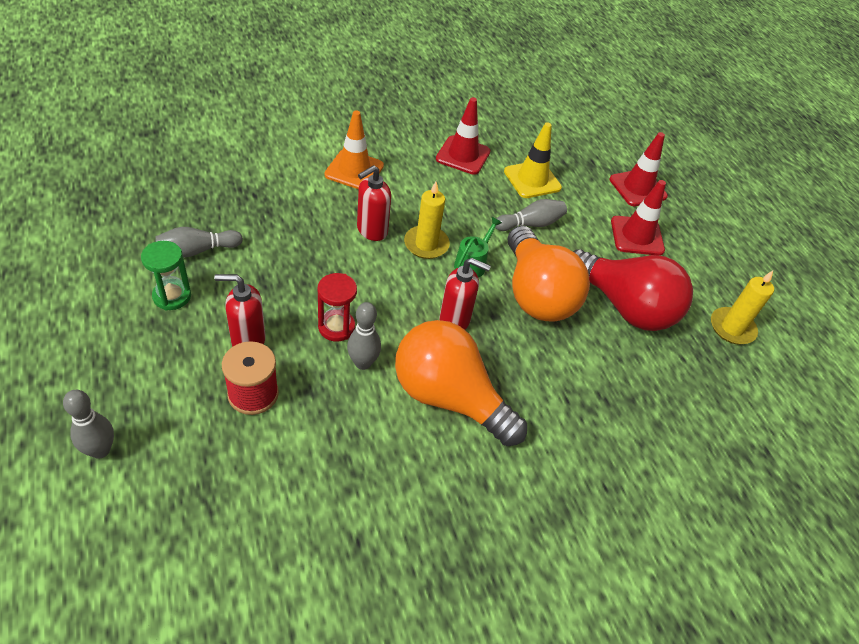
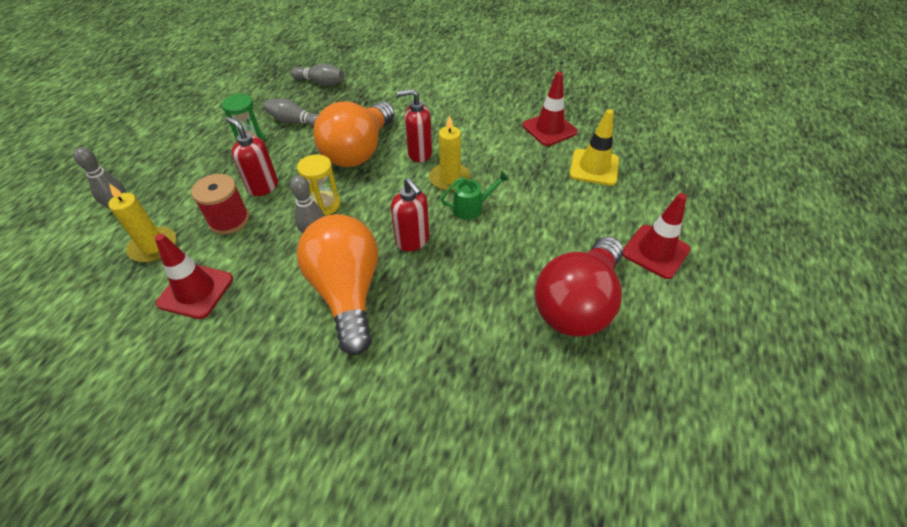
camera: 45 degrees right, 0 degrees up
red hourglass [318,273,357,342] -> yellow hourglass [297,154,340,216]
orange traffic cone [324,110,384,189] -> none
grey bowling pin [495,199,567,231] -> grey bowling pin moved to [291,63,344,86]
orange light bulb [508,226,590,321] -> orange light bulb moved to [313,101,395,167]
red light bulb [573,249,693,331] -> red light bulb turned 45 degrees clockwise [534,236,623,336]
red traffic cone [609,132,668,206] -> red traffic cone moved to [155,234,233,319]
yellow candle [711,270,774,344] -> yellow candle moved to [108,184,176,262]

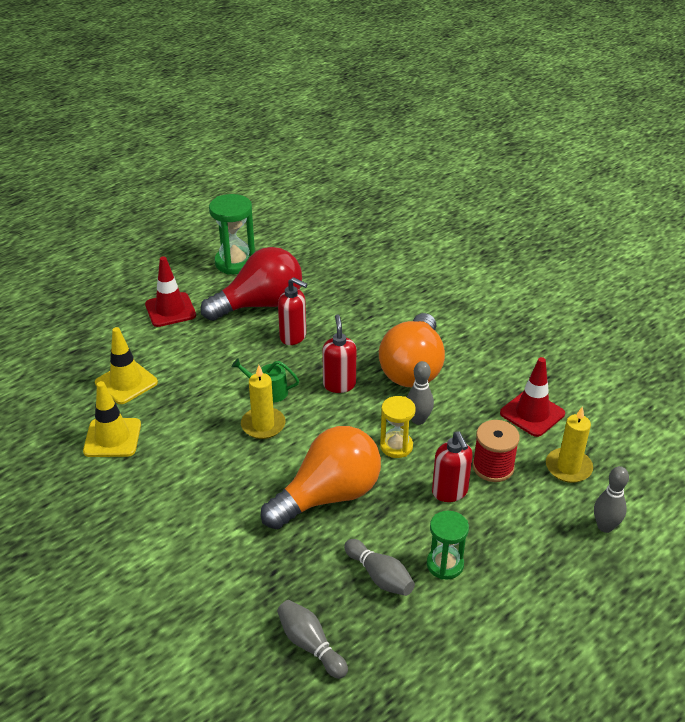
camera: 150 degrees left, 10 degrees down
red soap dispenser [397,89,432,162] -> red soap dispenser moved to [278,277,308,345]
red traffic cone [522,72,578,146] -> yellow traffic cone [83,381,141,457]
none -> green hourglass [209,194,255,275]

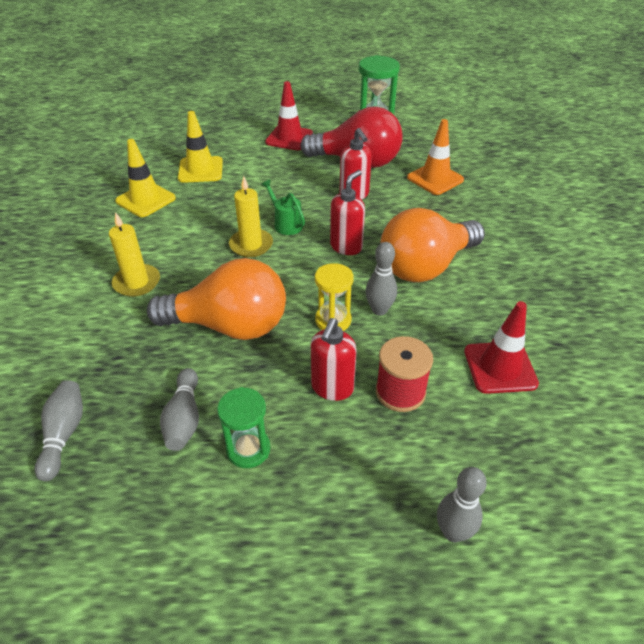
camera: 40 degrees right, 5 degrees up
yellow candle [546,406,593,483] -> yellow candle moved to [109,212,160,297]
none -> orange traffic cone [407,119,464,195]

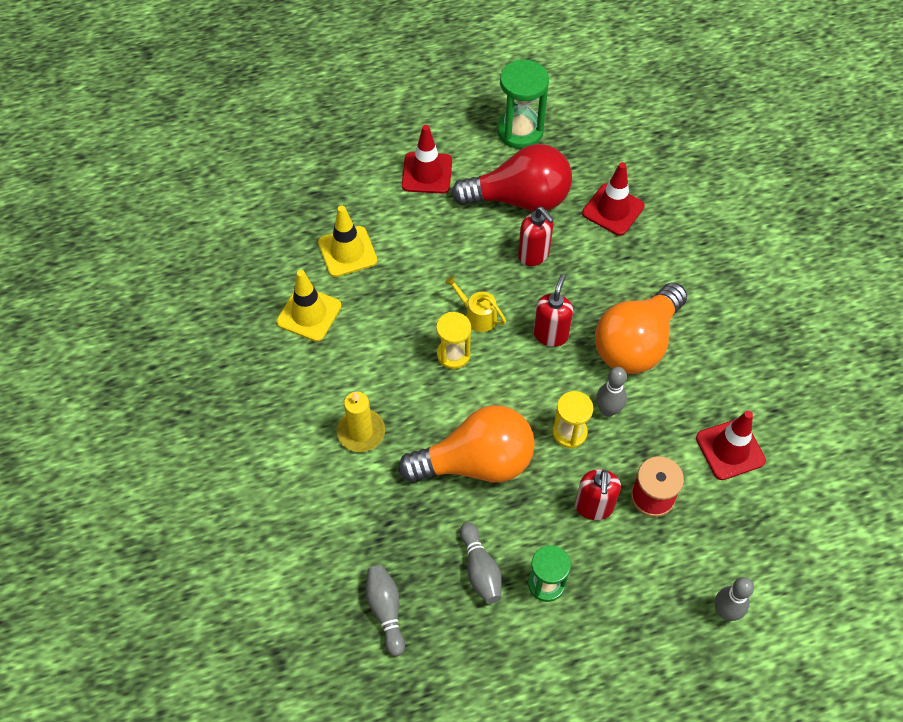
camera: 15 degrees left, 15 degrees up
yellow candle [229,176,273,257] -> yellow hourglass [436,312,471,369]
green watering can [261,180,305,235] -> yellow watering can [445,275,506,332]
orange traffic cone [407,119,464,195] -> red traffic cone [582,162,645,236]

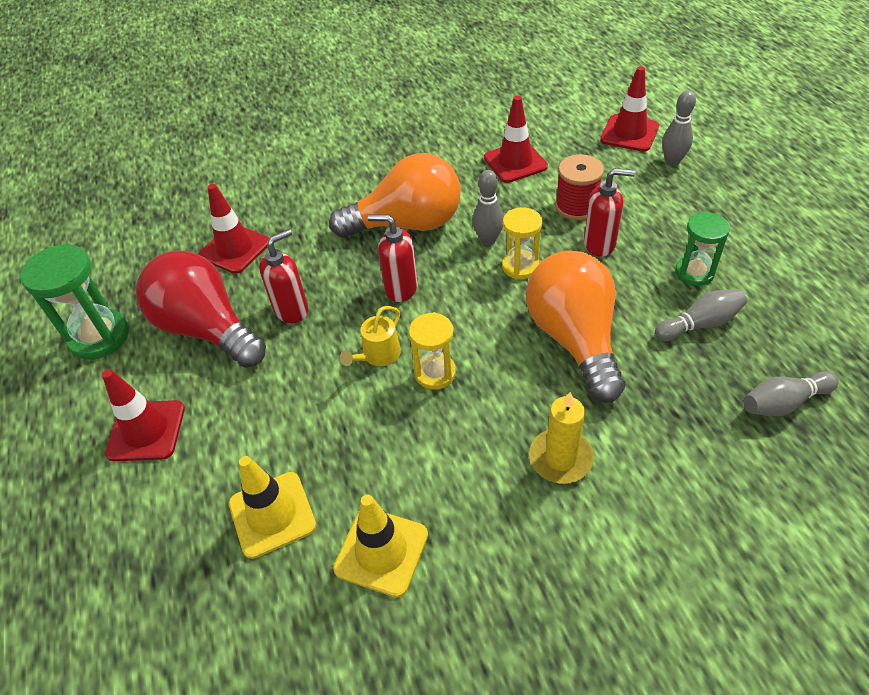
camera: 90 degrees left, 10 degrees down
red light bulb [451,144,572,212] -> red light bulb turned 45 degrees counterclockwise [136,251,266,368]
orange light bulb [595,282,687,374] -> orange light bulb turned 45 degrees counterclockwise [329,153,461,238]
none -> red traffic cone [600,66,659,152]

